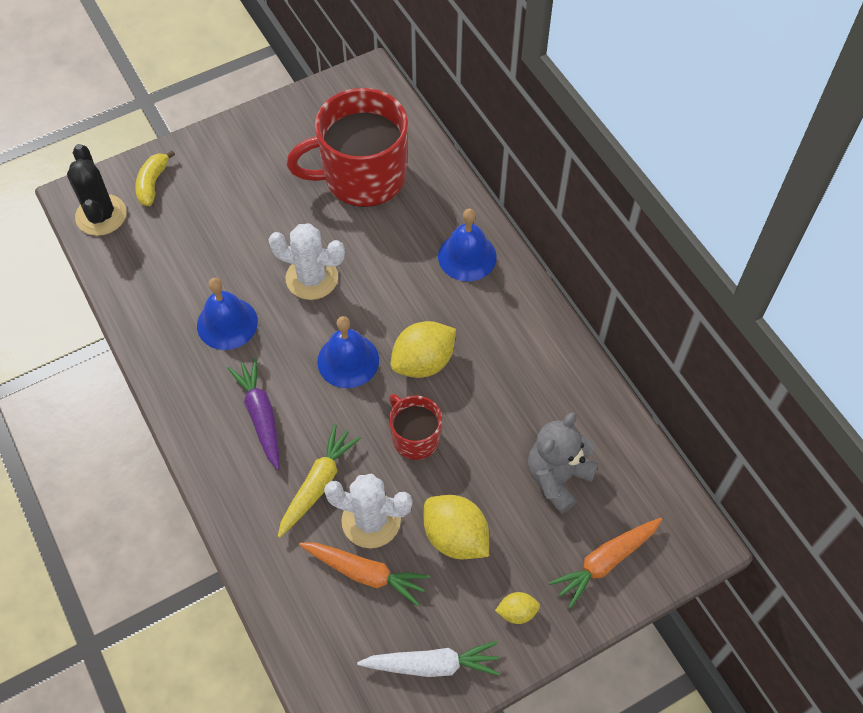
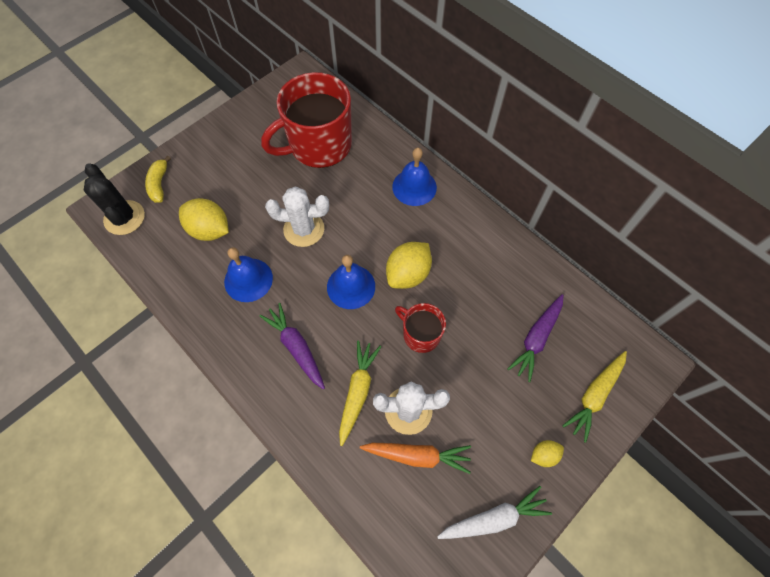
camera: 15 degrees left, 5 degrees up
yellow lemon [424,495,489,559] -> yellow lemon moved to [179,198,229,241]
grey teddy bear [528,412,599,514] -> purple carrot [507,294,564,382]
orange carrot [549,518,662,609] -> yellow carrot [562,351,627,443]

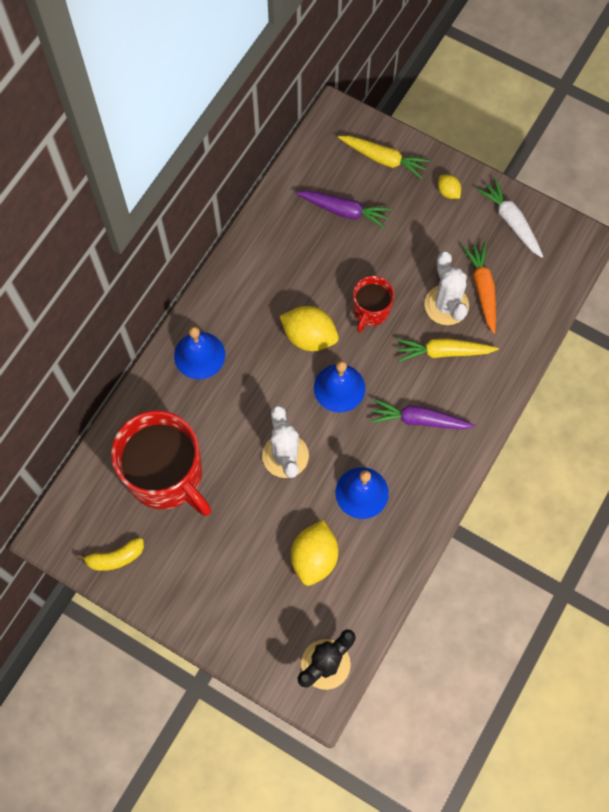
camera: 105 degrees left, 5 degrees up
yellow banana [145,156,171,203] -> yellow banana moved to [77,538,144,571]
purple carrot [260,303,325,389] -> purple carrot turned 60 degrees clockwise [371,399,475,429]

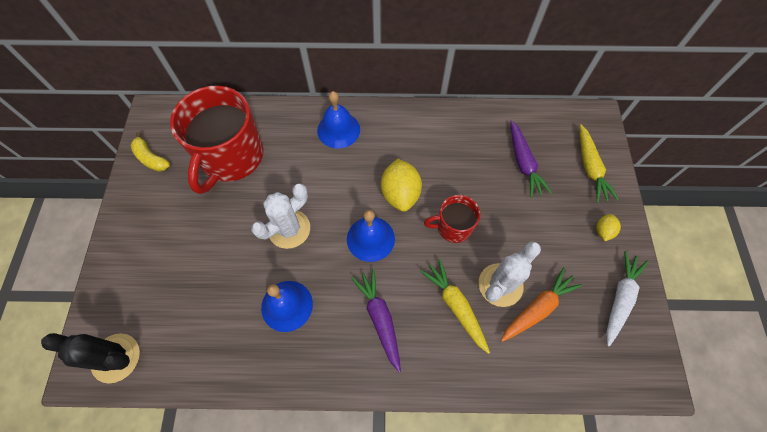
camera: 60 degrees right, 5 degrees down
yellow lemon [291,520,338,586] -> none

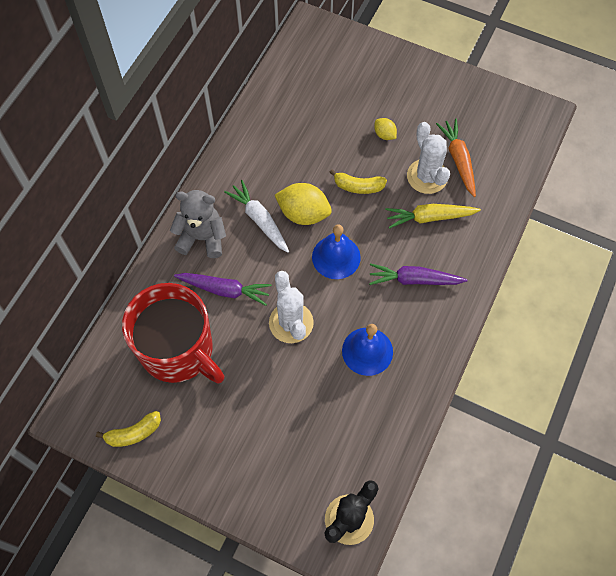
camera: 65 degrees left, 0 degrees up
blue bell [317,91,360,149] -> grey teddy bear [170,190,226,258]
red mug [424,195,481,243] -> yellow banana [329,169,387,194]
purple carrot [510,120,552,198] -> purple carrot moved to [174,273,272,306]
yellow carrot [580,124,619,203] -> none
yellow lemon [596,214,621,241] -> yellow lemon moved to [374,118,397,140]
white carrot [606,251,649,346] -> white carrot moved to [224,180,289,253]

